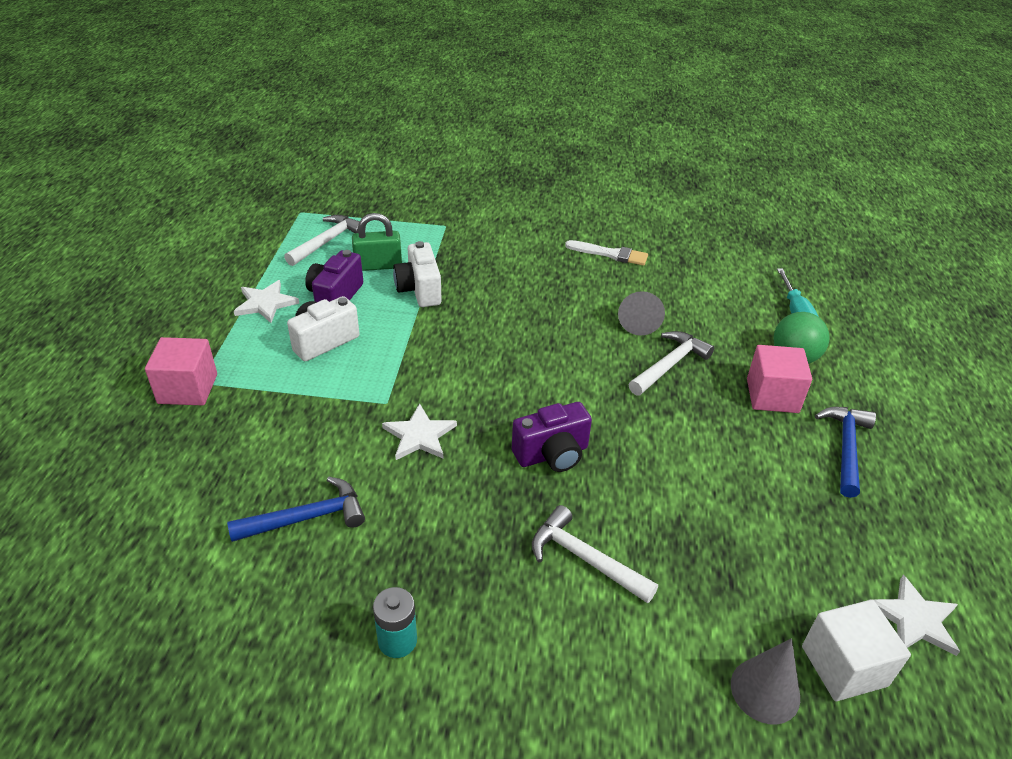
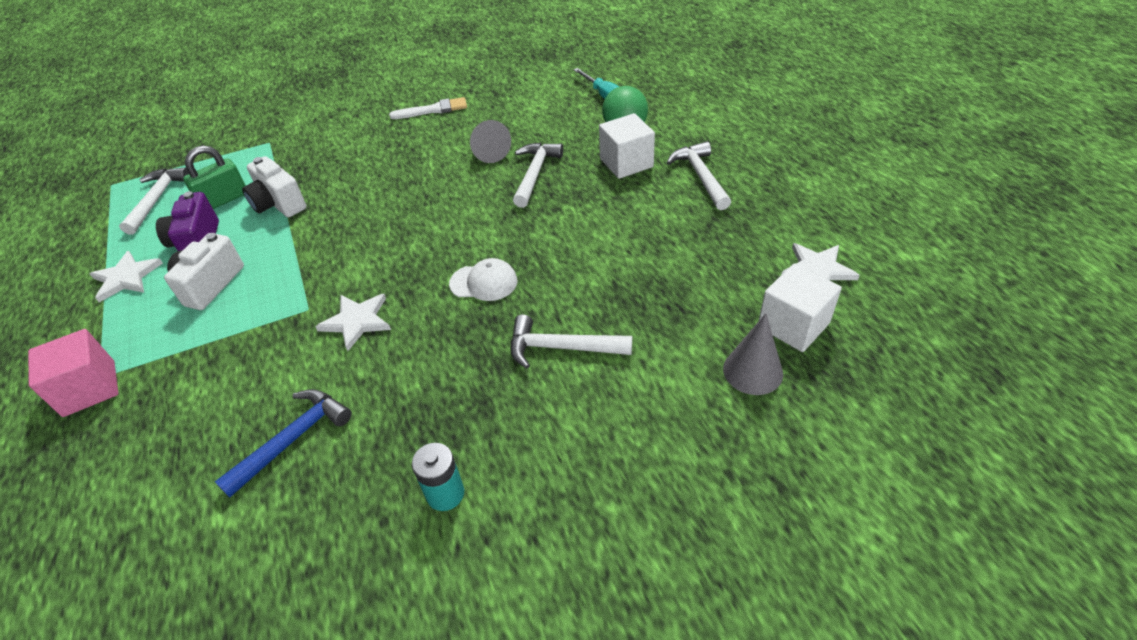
camera: 25 degrees left, 5 degrees up
purple camera [512,402,592,472] -> white cap [449,258,517,301]
pink cube [747,345,812,413] -> white cube [599,113,655,179]
blue hammer [815,407,876,498] -> white hammer [667,141,731,210]

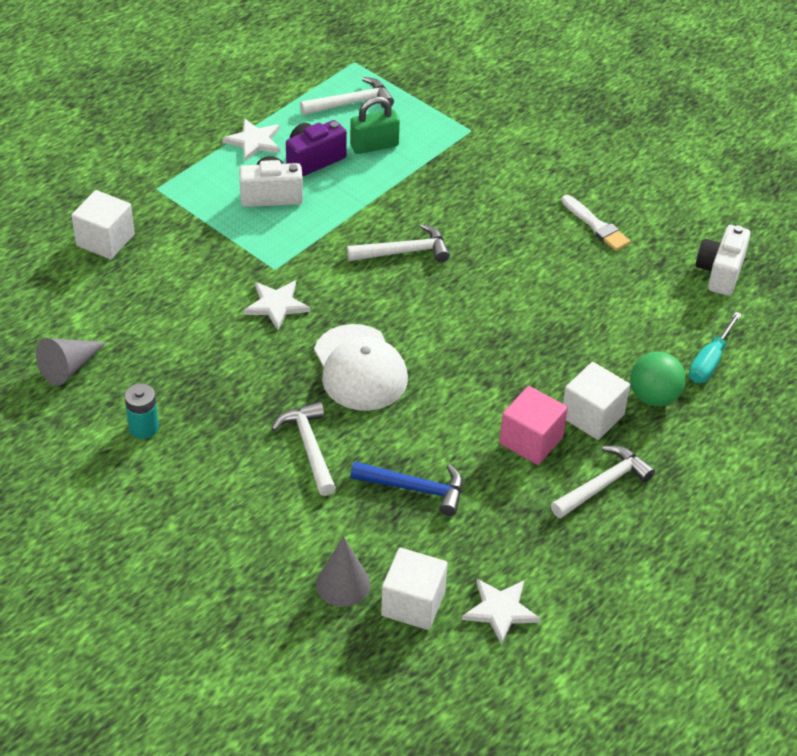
camera: 60 degrees right, 0 degrees up
pink cube [28,329,119,417] -> pink cube moved to [499,386,568,465]
green padlock [183,146,246,209] -> green padlock turned 45 degrees counterclockwise [350,97,400,154]
blue hammer [215,389,352,498] -> blue hammer moved to [351,462,463,516]
white camera [242,156,307,217] -> white camera moved to [696,225,751,296]
white cap [449,258,517,301] -> white cap [314,324,408,411], size x1.76
grey cone [470,120,511,163] -> grey cone moved to [36,338,107,386]
white hammer [513,143,563,208] -> white hammer moved to [347,224,450,262]
none -> white cube [71,190,135,259]

